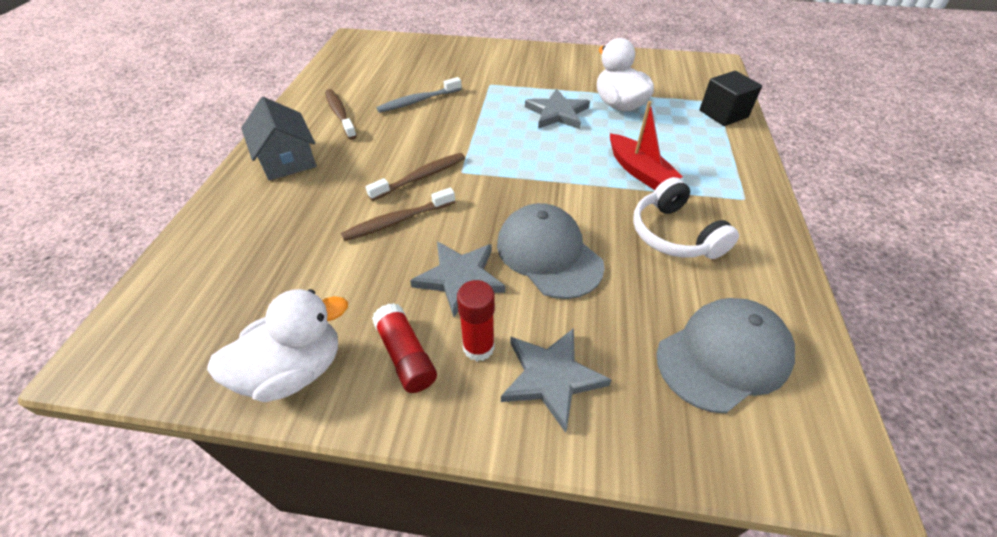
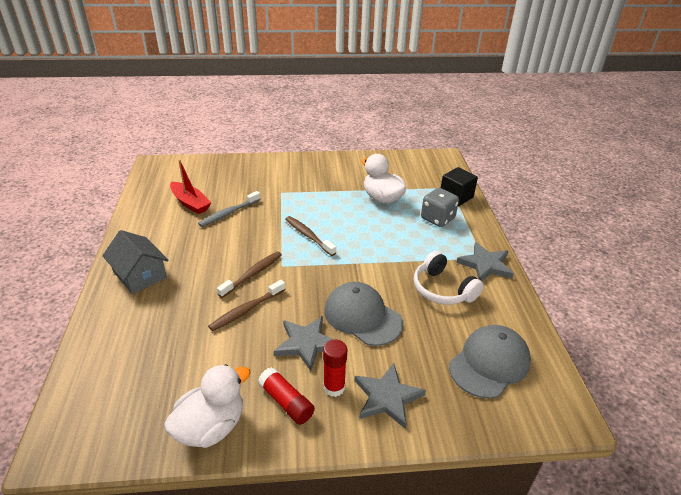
camera: 15 degrees left, 10 degrees down
brown toothbrush [325,89,357,140] -> brown toothbrush moved to [286,216,336,256]
grey star [525,89,590,129] -> grey star moved to [456,242,514,281]
red boat [610,101,683,190] -> red boat moved to [170,159,211,214]
none -> grey dice [421,188,459,227]

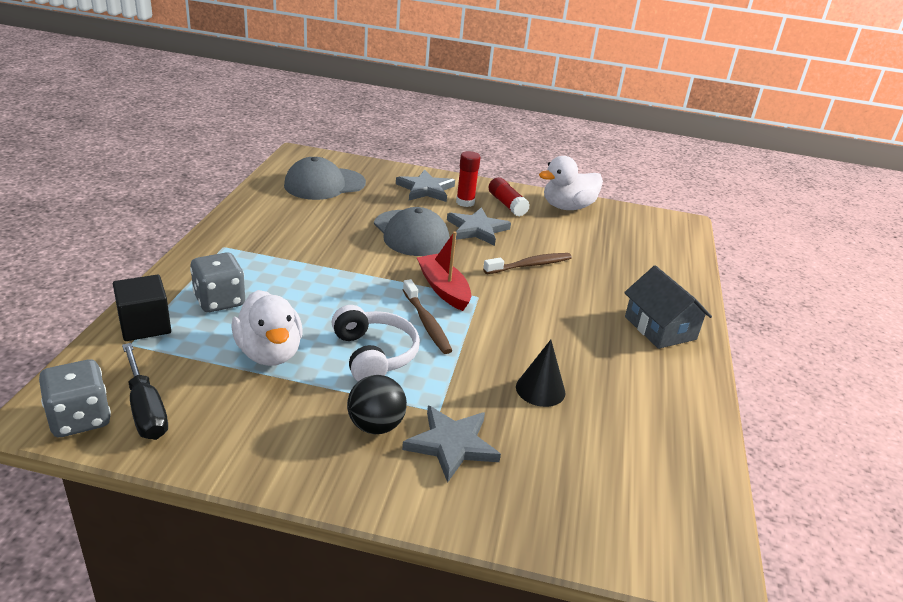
camera: 165 degrees left, 5 degrees down
red boat [170,159,211,214] -> red boat moved to [417,231,471,311]
grey toothbrush [198,191,261,227] -> black cone [516,340,565,407]
brown toothbrush [217,251,282,298] -> none
white headphones [414,251,484,305] -> white headphones moved to [331,305,420,382]
grey star [456,242,514,281] -> grey star moved to [402,406,501,483]
none -> grey dice [39,359,111,437]
none -> black screwdriver [122,343,168,440]
none -> black ball [347,375,407,434]

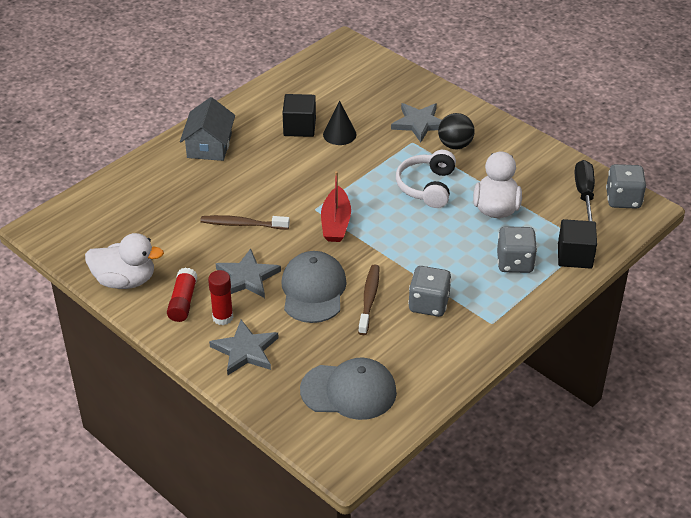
camera: 145 degrees left, 10 degrees up
brown toothbrush [403,279,452,354] -> brown toothbrush moved to [358,264,379,335]
none -> black cube [282,94,316,137]
none -> grey dice [408,266,451,317]

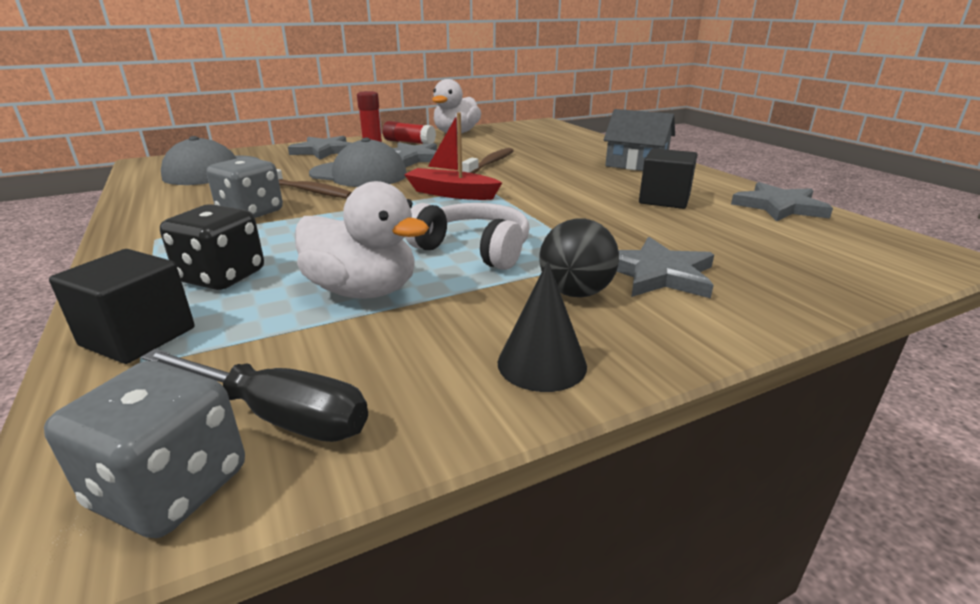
camera: 110 degrees right, 15 degrees down
black cone [323,101,357,145] -> black cone moved to [498,261,587,392]
grey dice [497,226,537,273] -> black dice [160,204,264,290]
none -> grey star [731,182,833,221]

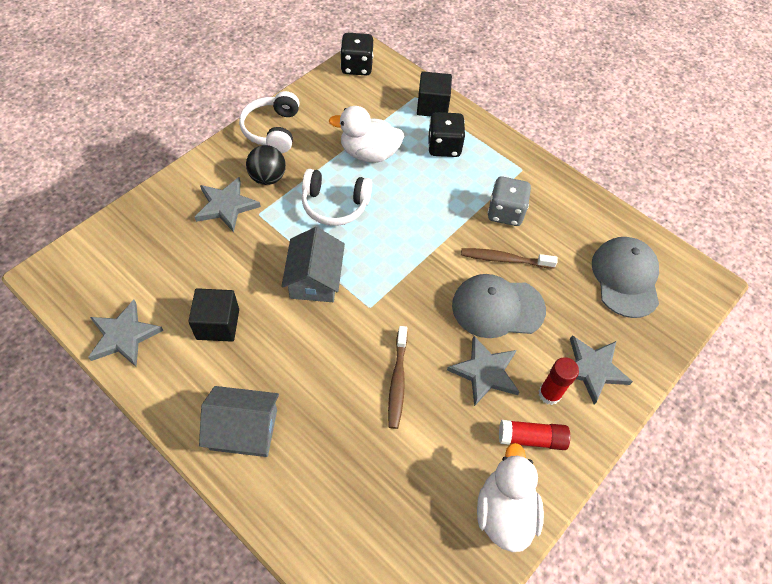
camera: 155 degrees right, 30 degrees up
grey dice [44,361,245,538] -> black dice [340,33,373,75]
black screwdriver [141,349,368,442] -> none
red boat [404,113,502,200] -> none
black cone [498,261,587,392] -> white headphones [239,91,299,153]
none -> grey house [281,227,345,302]

